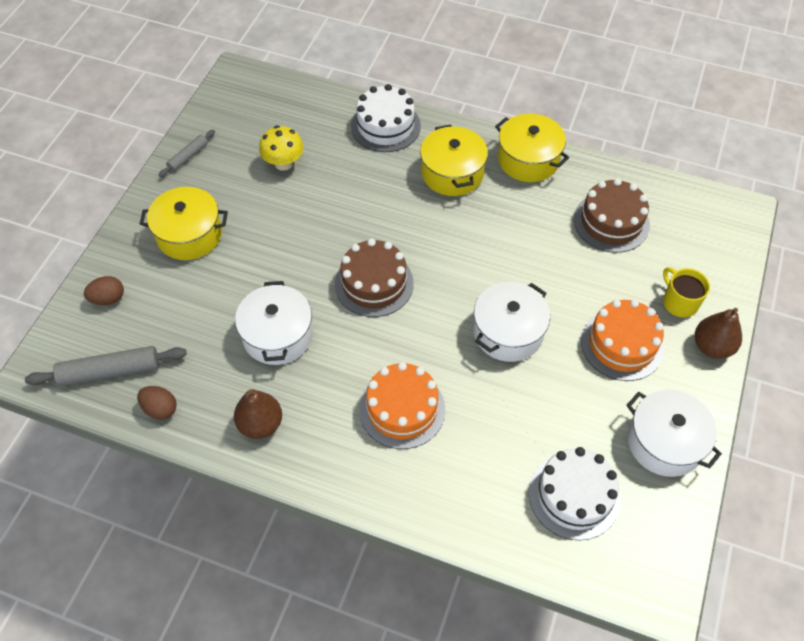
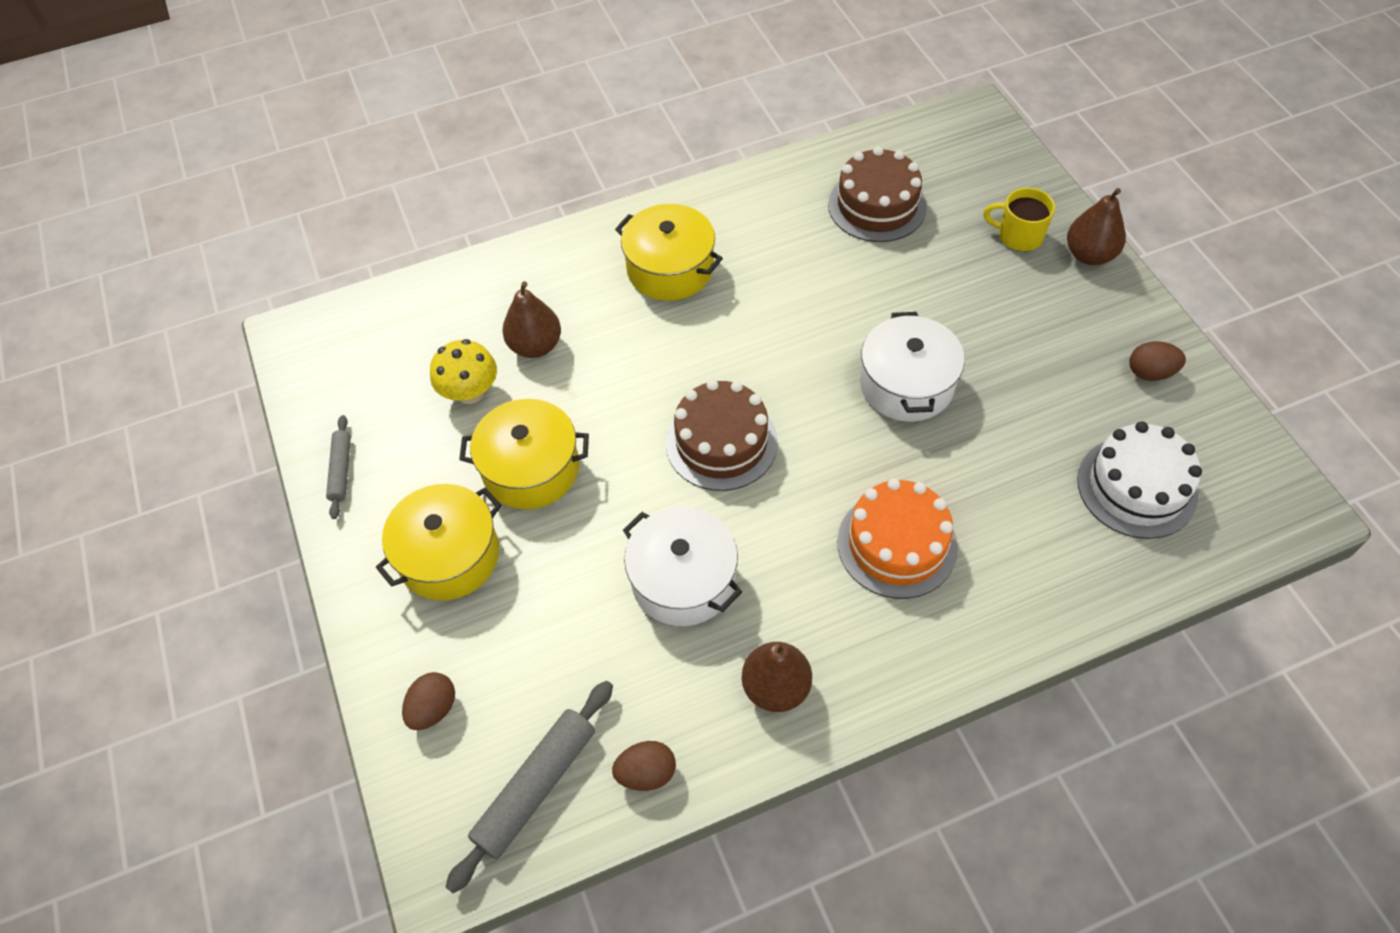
camera: 40 degrees left, 0 degrees up
white cake [351,84,421,152] -> none
yellow pot [495,113,569,182] -> yellow pot moved to [459,399,589,509]
orange cake [581,299,664,381] -> none
white pot [626,389,722,477] -> brown egg [1129,341,1186,381]
none -> brown pear [502,281,561,358]

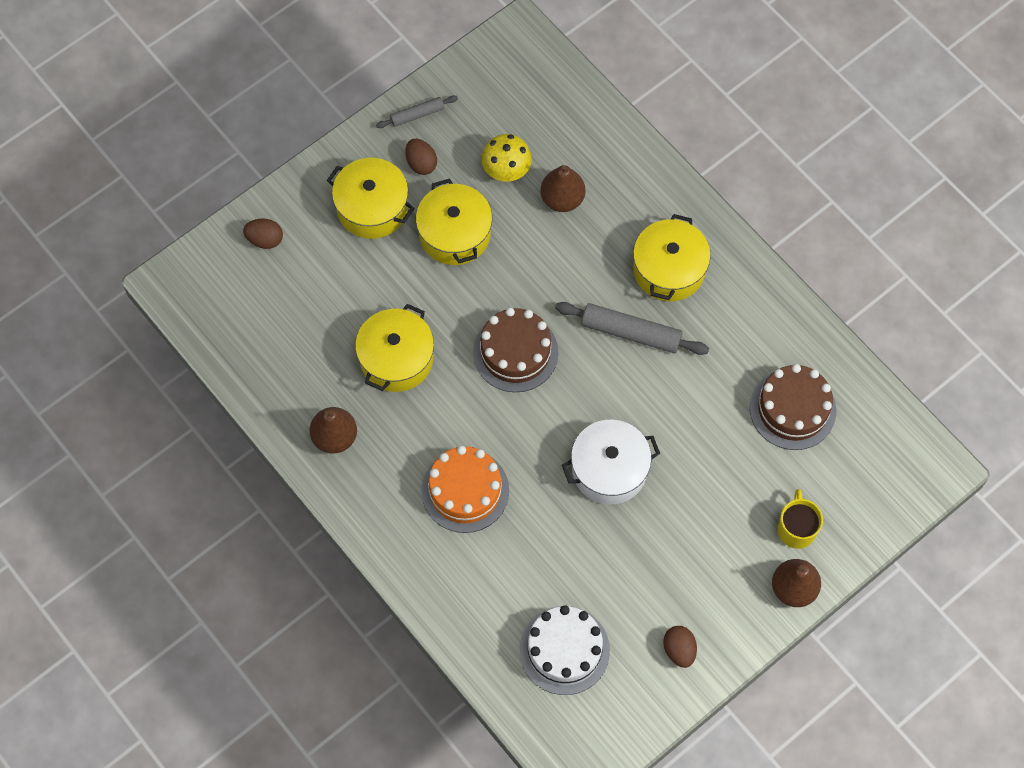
camera: 70 degrees right, 10 degrees up
grey rolling pin [446,681,613,893] -> grey rolling pin moved to [555,302,709,355]
brown egg [612,741,676,791] -> brown egg moved to [405,139,437,175]
white pot [623,507,742,626] -> yellow pot [355,304,434,392]

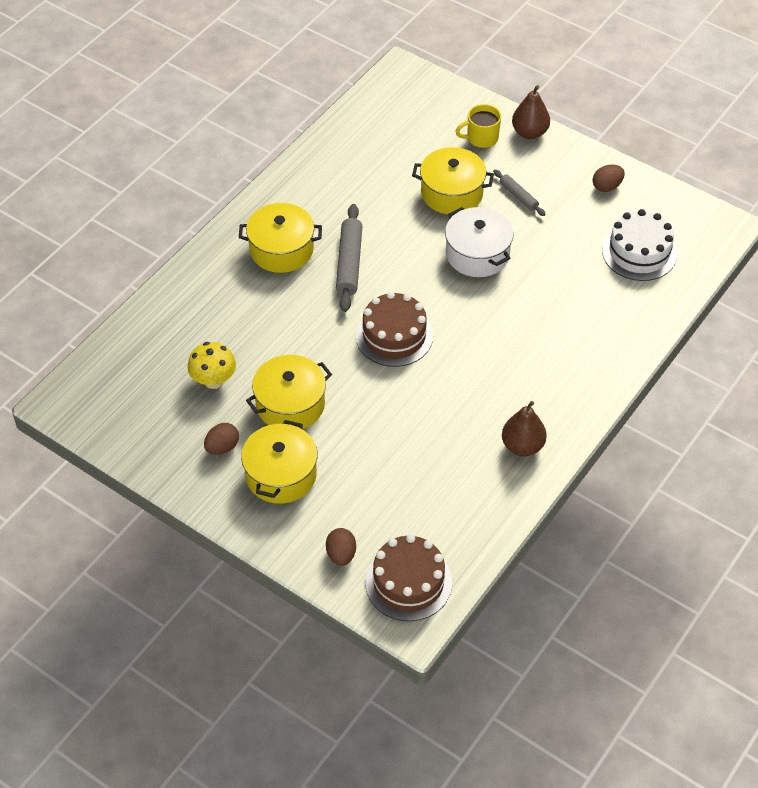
camera: 105 degrees left, 15 degrees down
yellow pot [355,304,434,392] -> yellow pot moved to [412,147,494,214]
grey rolling pin [376,95,458,128] -> grey rolling pin moved to [493,170,546,216]
orange cake [421,446,509,533] -> none
brown pear [540,165,585,212] -> none
brown cake [750,364,836,450] -> brown cake moved to [365,534,452,621]

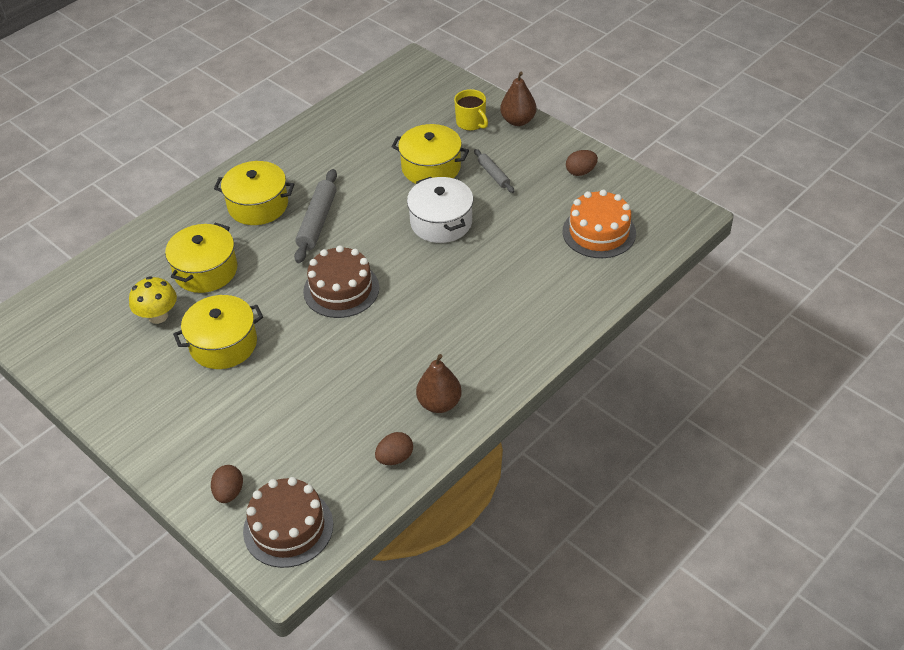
camera: 10 degrees right, 5 degrees down
brown egg [204,423,239,455] -> brown egg moved to [375,432,413,465]
yellow pot [241,420,318,504] -> yellow pot moved to [165,223,237,293]
yellow mug [455,104,501,148] -> yellow mug turned 120 degrees counterclockwise [454,89,488,131]
white cake [602,209,677,281] -> orange cake [563,190,636,258]

